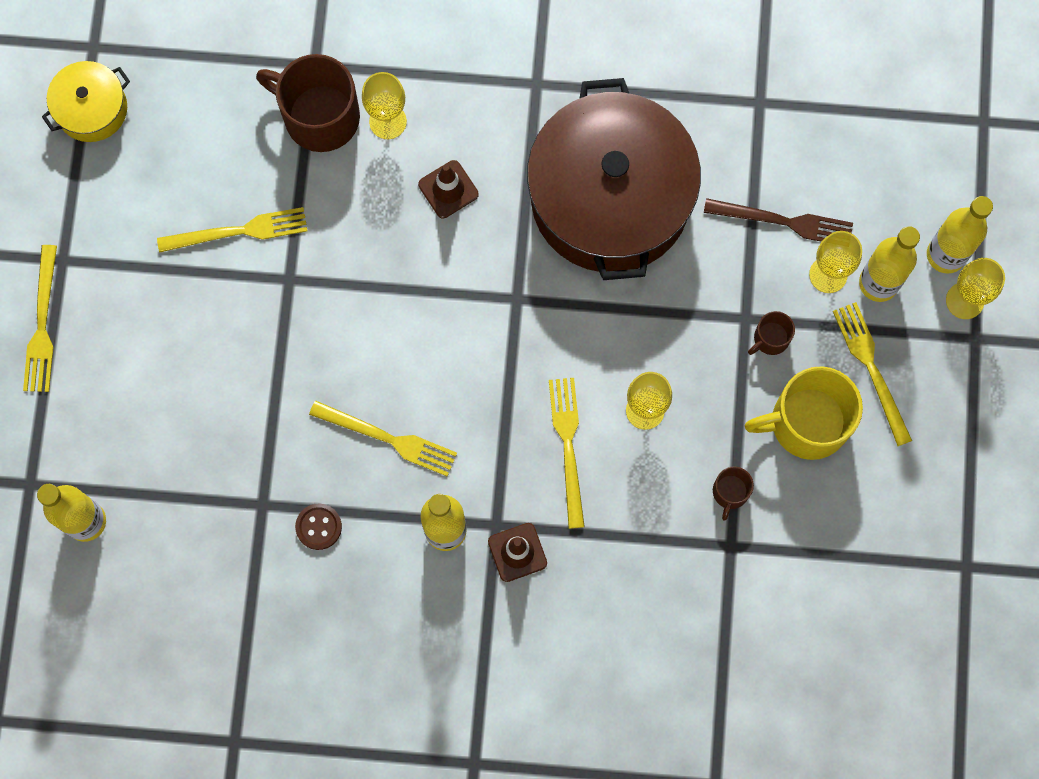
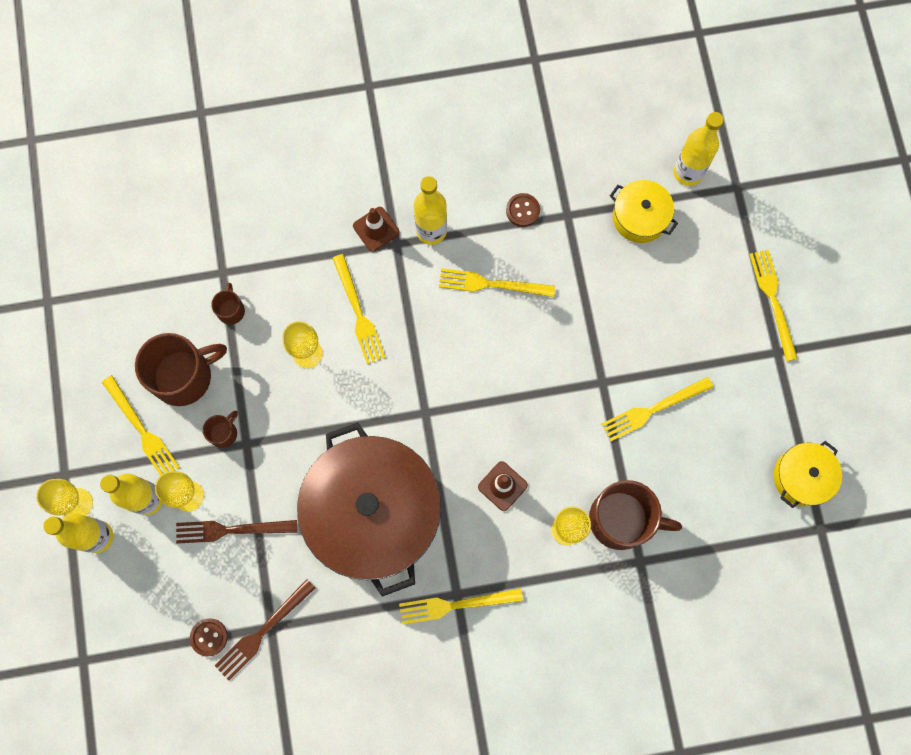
camera: 165 degrees right, 0 degrees up
yellow mug [745,366,863,460] -> brown mug [135,333,227,406]
none -> brown button [190,618,228,657]
none -> brown fork [214,579,316,681]
none -> yellow fork [399,588,523,625]
none -> yellow pot [610,180,678,243]

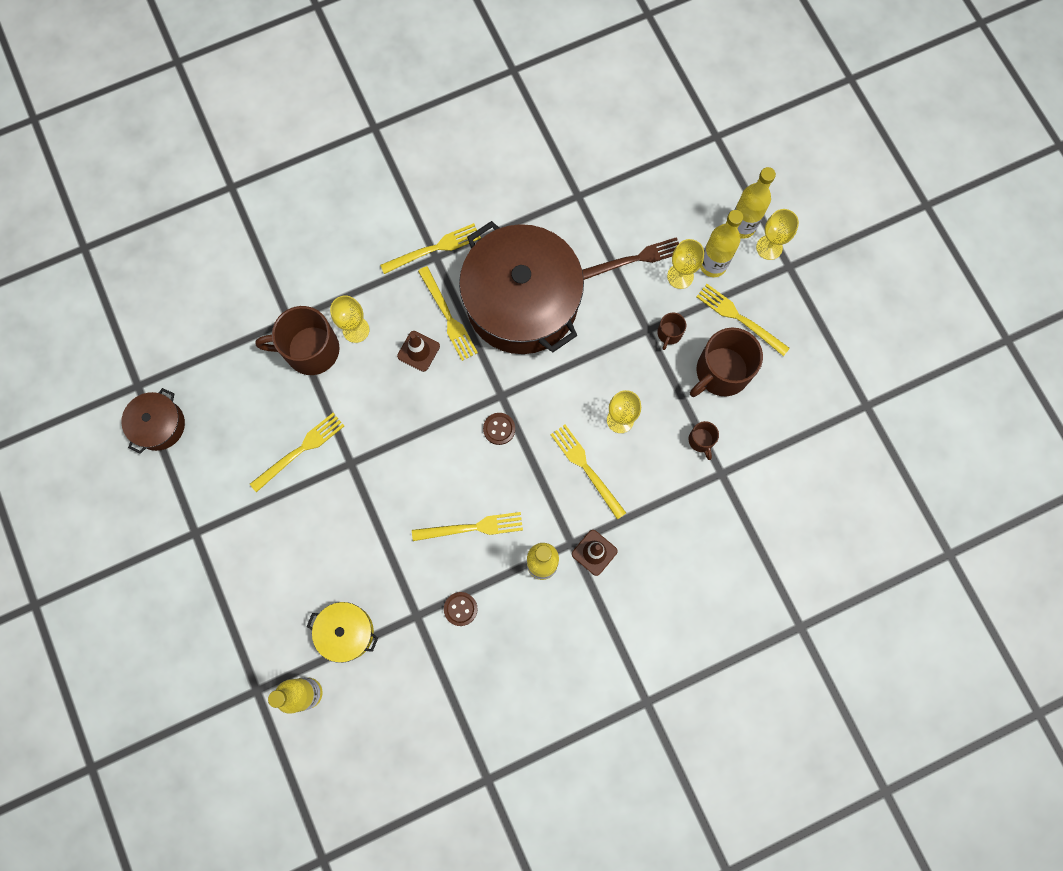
camera: 165 degrees right, 0 degrees up
brown button [190,618,228,657] -> brown button moved to [483,413,515,445]
brown fork [214,579,316,681] -> none
yellow fork [749,250,798,361] -> yellow fork moved to [418,266,478,361]
yellow pot [774,441,842,508] -> brown pot [121,388,185,454]

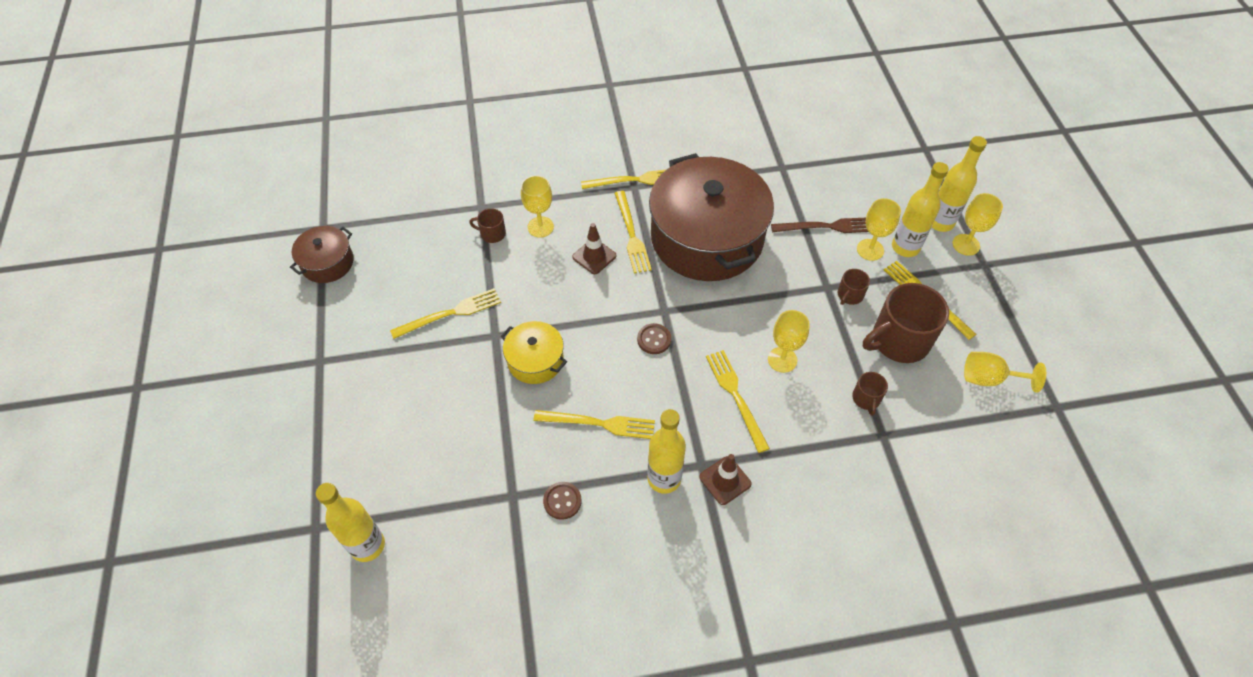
camera: 15 degrees right, 20 degrees down
brown mug [256,306,340,375] -> brown mug [469,208,506,243], size x0.47
yellow pot [307,602,378,663] -> yellow pot moved to [501,321,567,384]
none -> yellow goblet [964,352,1046,393]

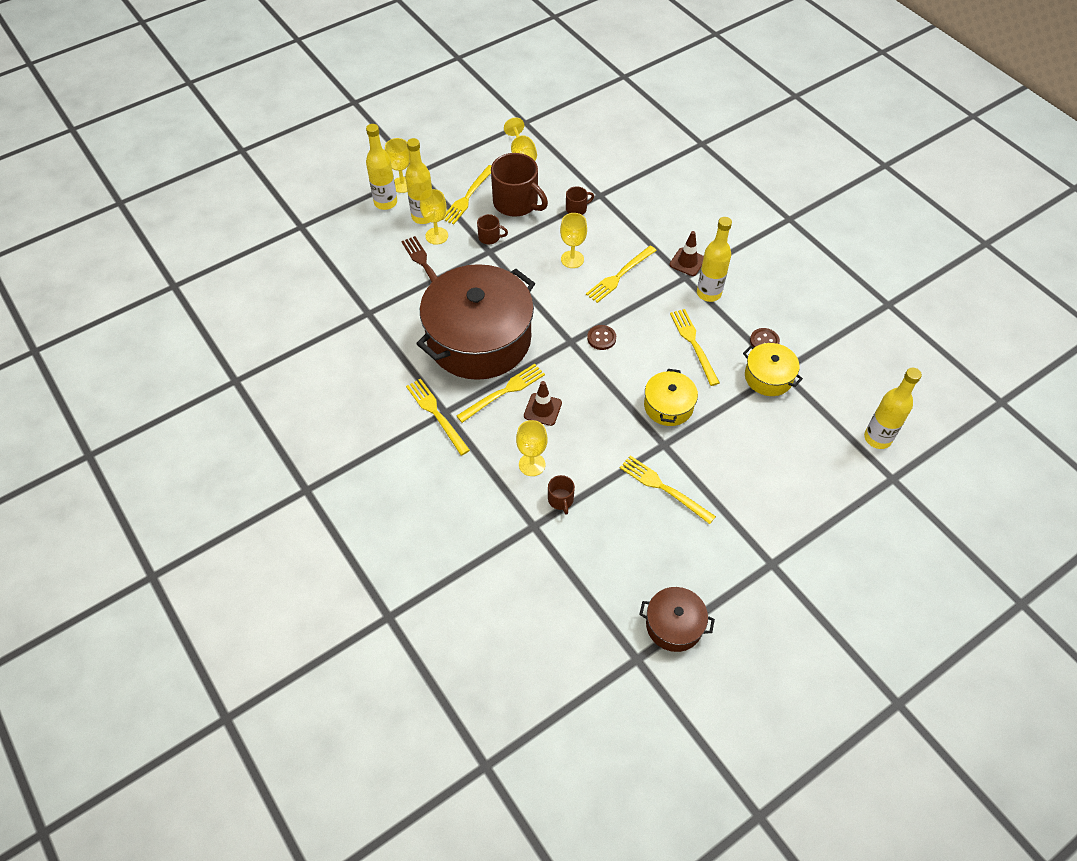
camera: 115 degrees left, 0 degrees up
none -> yellow pot [743,343,803,396]

